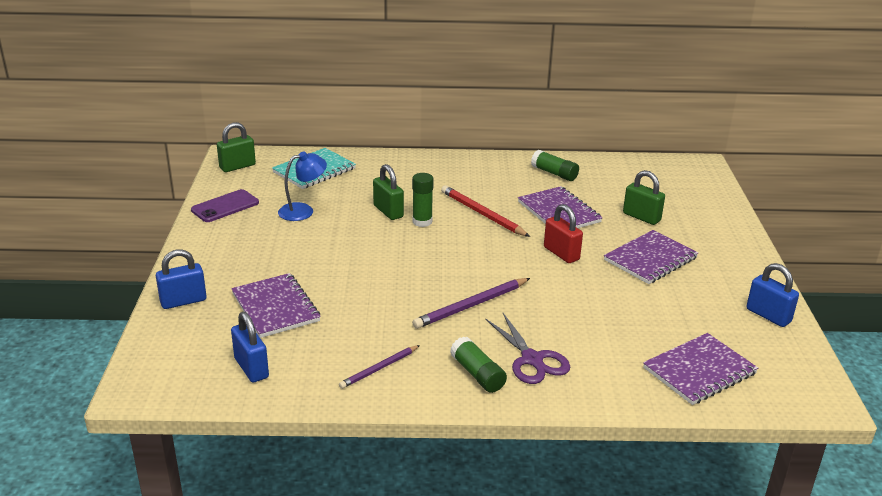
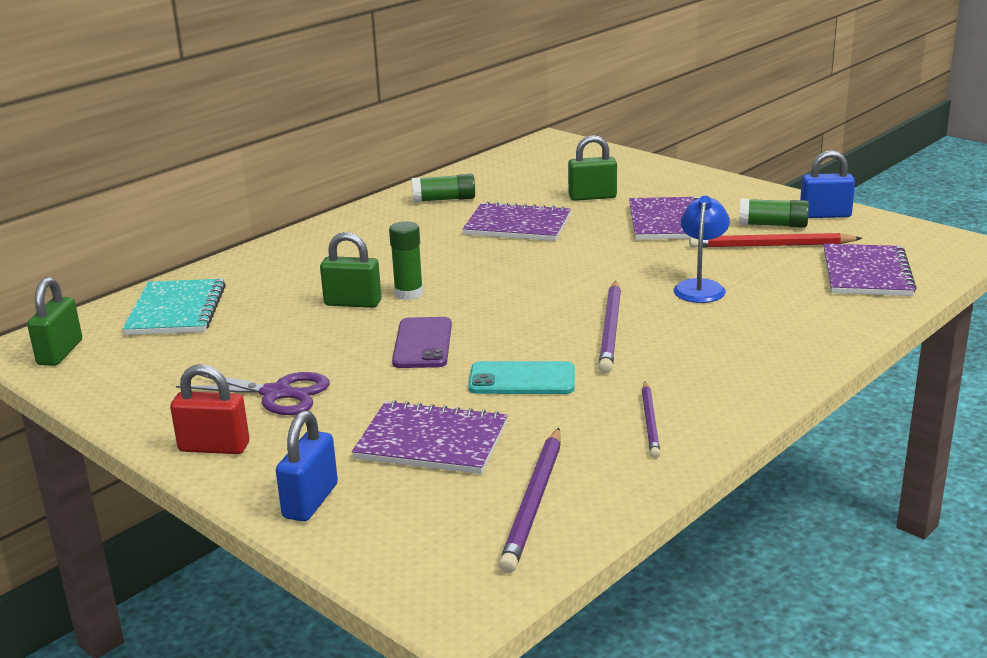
camera: 45 degrees left, 5 degrees down
purple phone [191,189,259,222] -> purple phone moved to [392,317,452,368]
blue padlock [231,312,269,383] -> purple pencil [499,428,561,573]
blue lamp [278,151,327,221] -> blue lamp moved to [674,196,730,303]
red pencil [441,185,530,237] -> red pencil moved to [689,233,862,248]
green glue stick [450,336,507,393] -> green glue stick moved to [739,199,809,228]
purple scissors [485,313,570,384] -> purple scissors moved to [176,372,330,415]
red padlock [544,204,583,263] -> red padlock moved to [170,364,249,454]
none -> turquoise phone [468,361,575,394]

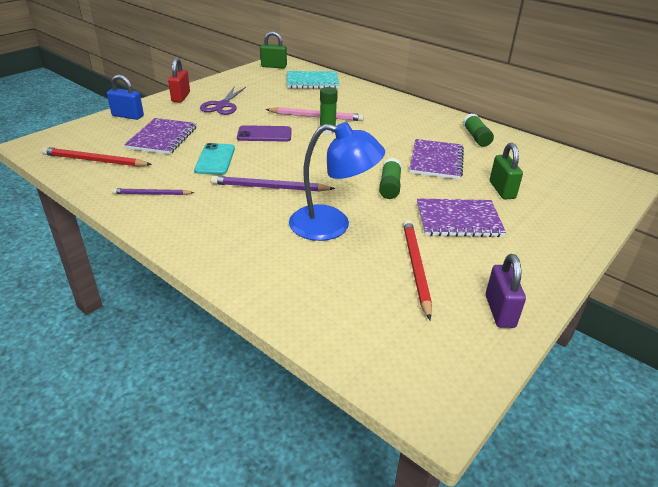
camera: 85 degrees right, 10 degrees up
green padlock [320,232,381,308] -> pink pencil [266,107,364,121]
purple pencil [499,428,561,573] -> red pencil [41,147,152,167]
blue lamp [674,196,730,303] -> blue lamp [289,122,385,241], size x1.57
green glue stick [739,199,809,228] -> green glue stick moved to [379,158,402,199]
blue padlock [800,150,855,218] -> purple padlock [486,254,526,328]
purple notebook [824,243,917,296] -> none

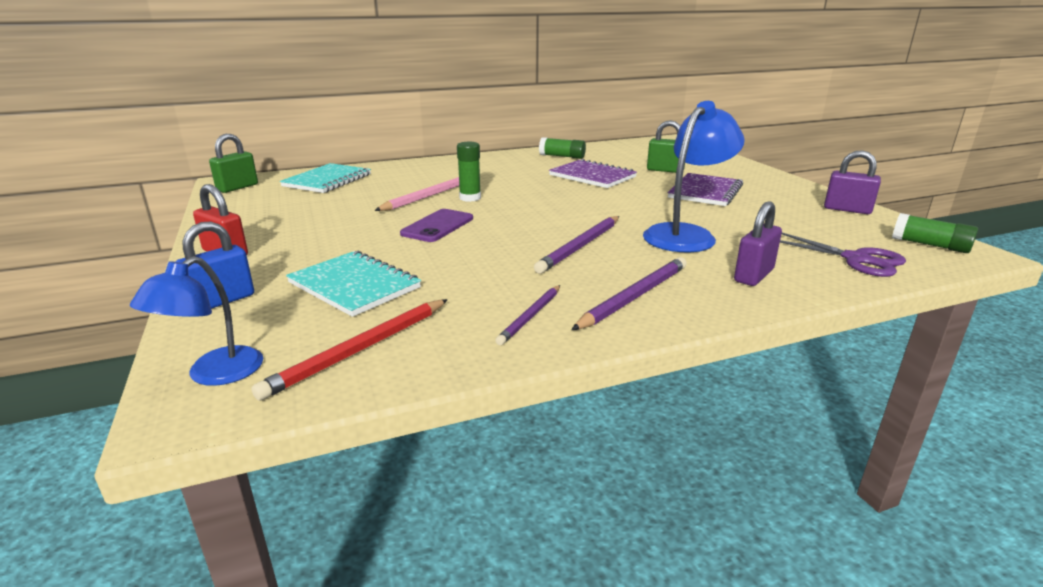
camera: 60 degrees left, 10 degrees down
purple notebook [124,118,197,154] -> turquoise notebook [286,251,421,317]
turquoise phone [194,143,235,175] -> none
purple scissors [200,86,246,115] -> purple scissors moved to [780,233,906,277]
green glue stick [379,158,402,199] -> green glue stick moved to [892,213,978,253]
red pencil [403,220,432,320] -> none
none -> blue lamp [130,256,263,386]
none -> purple pencil [571,257,687,330]
none -> purple padlock [734,201,782,286]

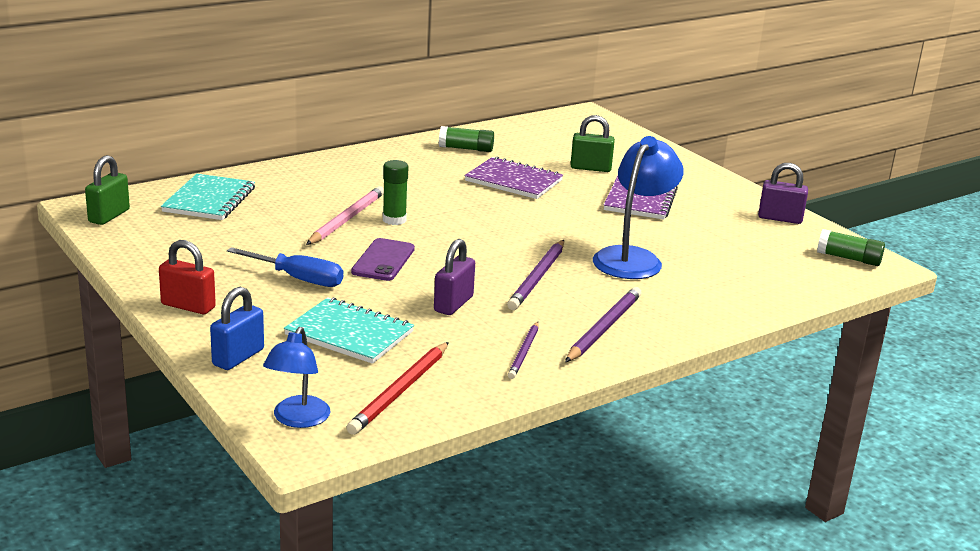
camera: 15 degrees left, 0 degrees up
purple padlock [734,201,782,286] -> purple padlock moved to [434,239,475,315]
purple scissors [780,233,906,277] -> none
none -> blue screwdriver [227,247,343,287]

